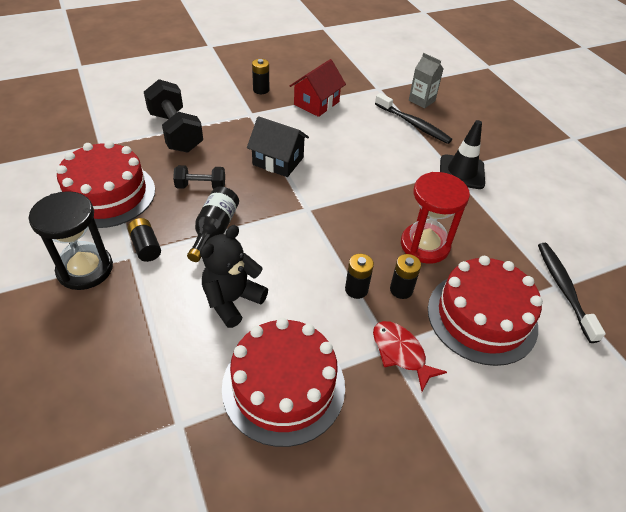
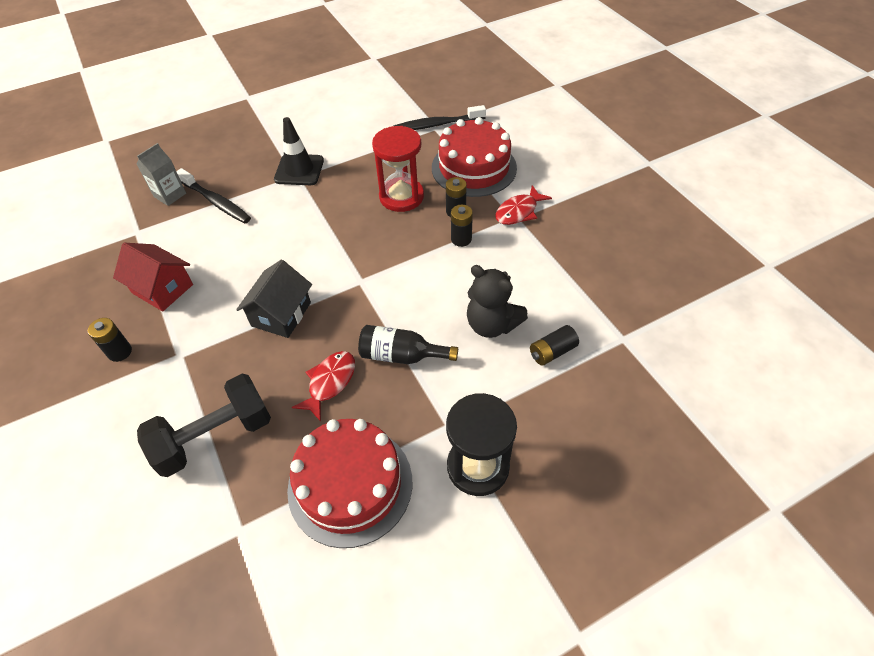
camera: 90 degrees left, 5 degrees up
black battery [128,218,161,262] -> black battery moved to [530,325,579,366]
black dumbbell [173,165,225,189] -> red fish [292,351,355,421]
red cake [222,318,345,447] -> none
black toothbrush [375,93,452,144] -> black toothbrush turned 90 degrees clockwise [176,168,251,223]

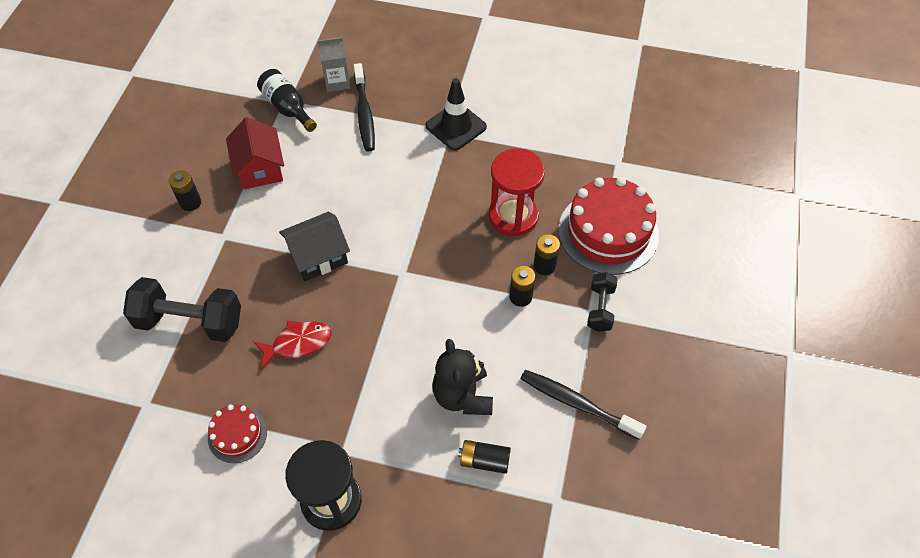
camera: 40 degrees right, 5 degrees up
red cake [287,419,412,548] -> red cake [208,404,267,463], size x0.51
black bottle [358,325,458,364] -> black bottle moved to [257,69,317,132]
black toothbrush [394,105,486,130] -> black toothbrush moved to [520,370,647,440]
red fish [495,185,552,225] -> black dumbbell [587,272,618,332]

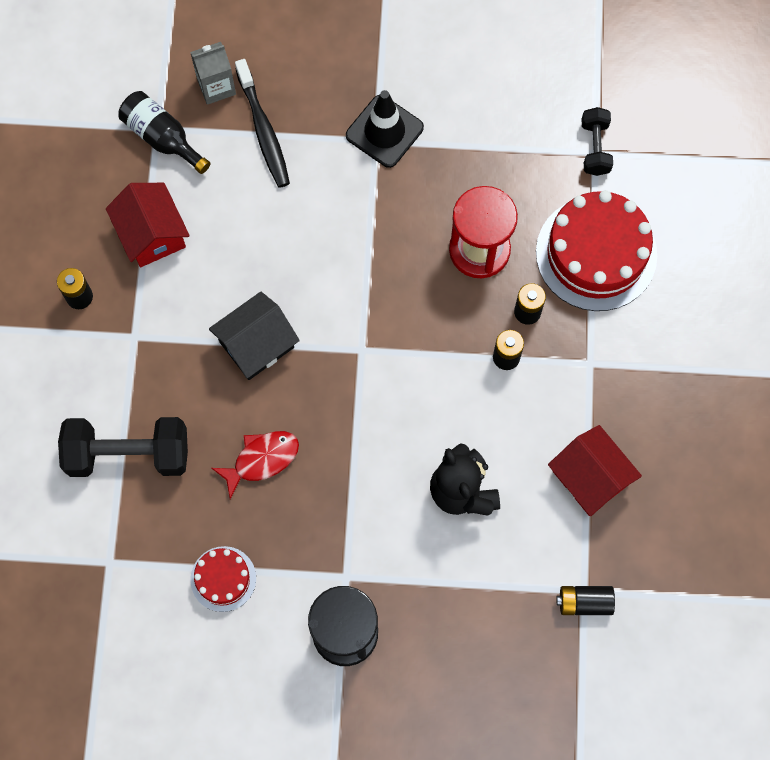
camera: 10 degrees left, 15 degrees up
black battery [458,440,511,474] -> black battery moved to [556,586,615,615]
black toothbrush [520,370,647,440] -> red house [548,425,642,516]
black dumbbell [587,272,618,332] -> black dumbbell moved to [582,107,613,176]

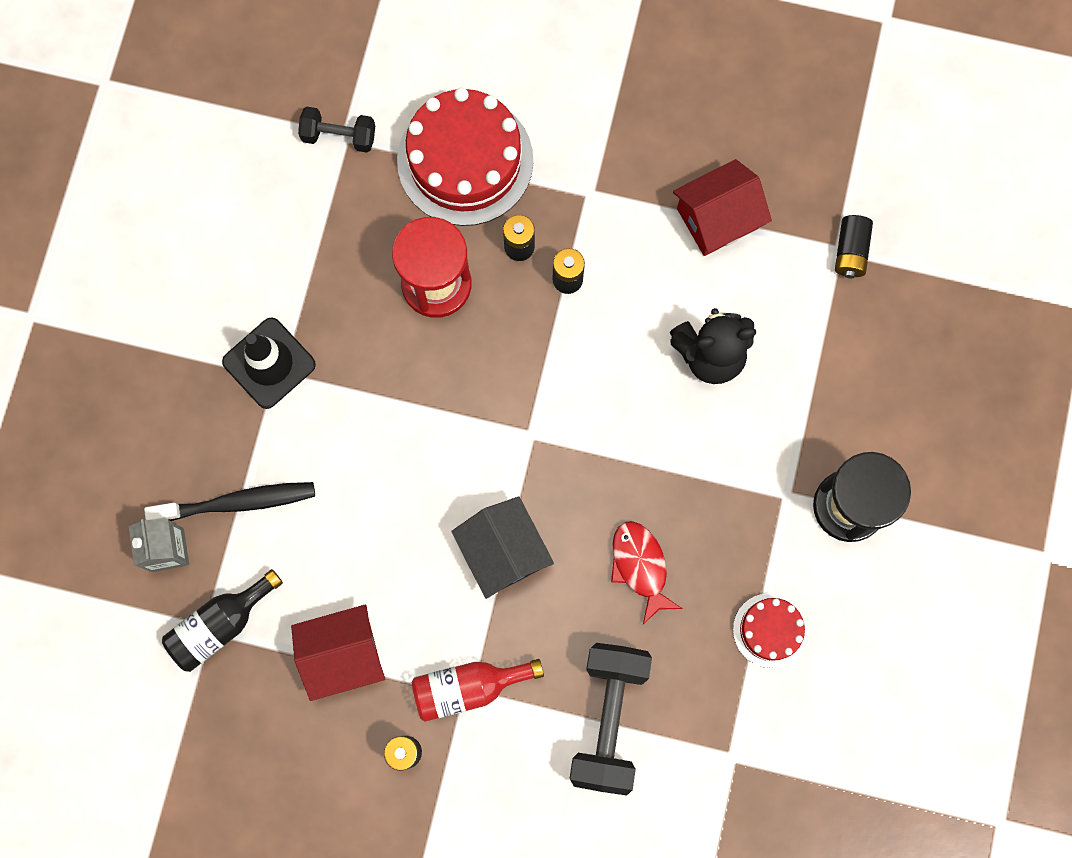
camera: 80 degrees left, 5 degrees up
none -> red bottle [412,659,544,722]

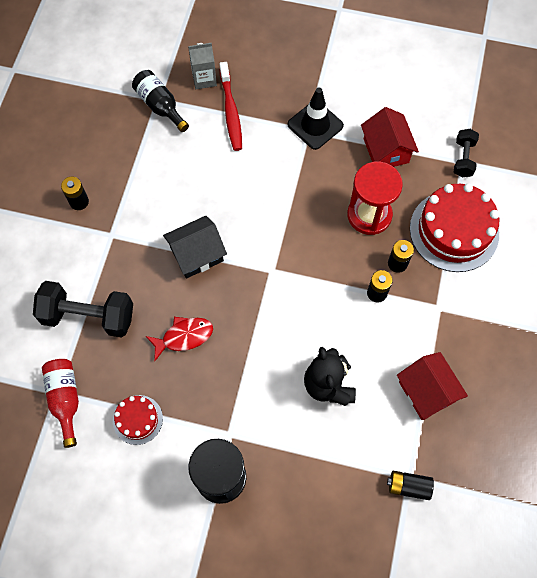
camera: 90 degrees right, 10 degrees down
black toothbrush [144,482,315,521] -> red toothbrush [219,62,242,151]
red house [291,605,385,701] -> red house moved to [361,107,419,167]
red bottle [412,659,544,722] -> red bottle moved to [42,359,79,448]

